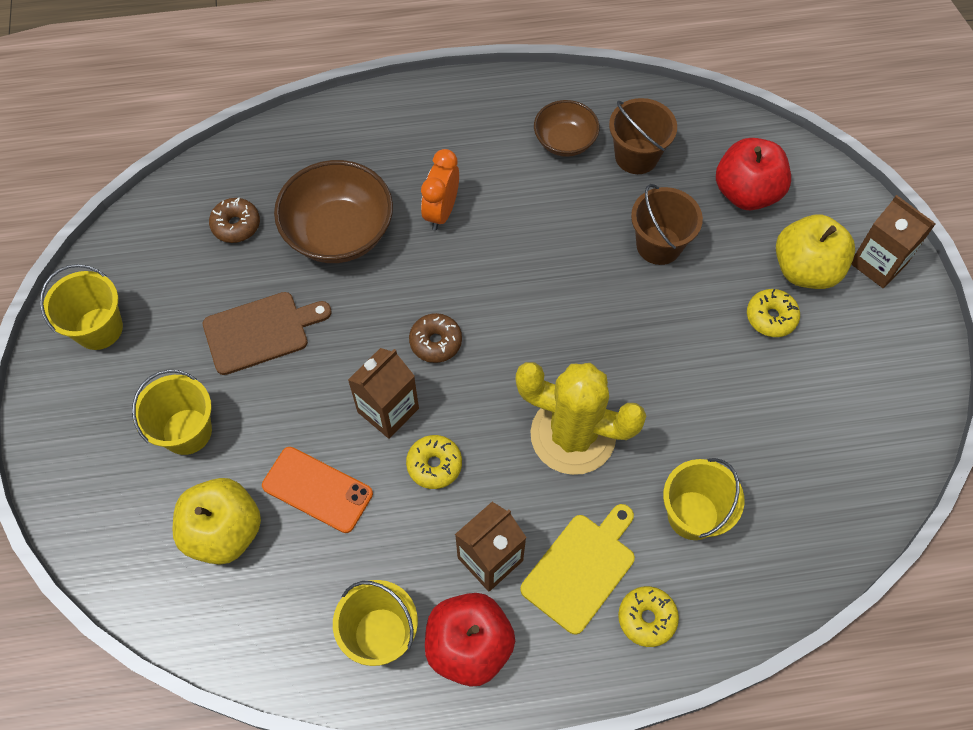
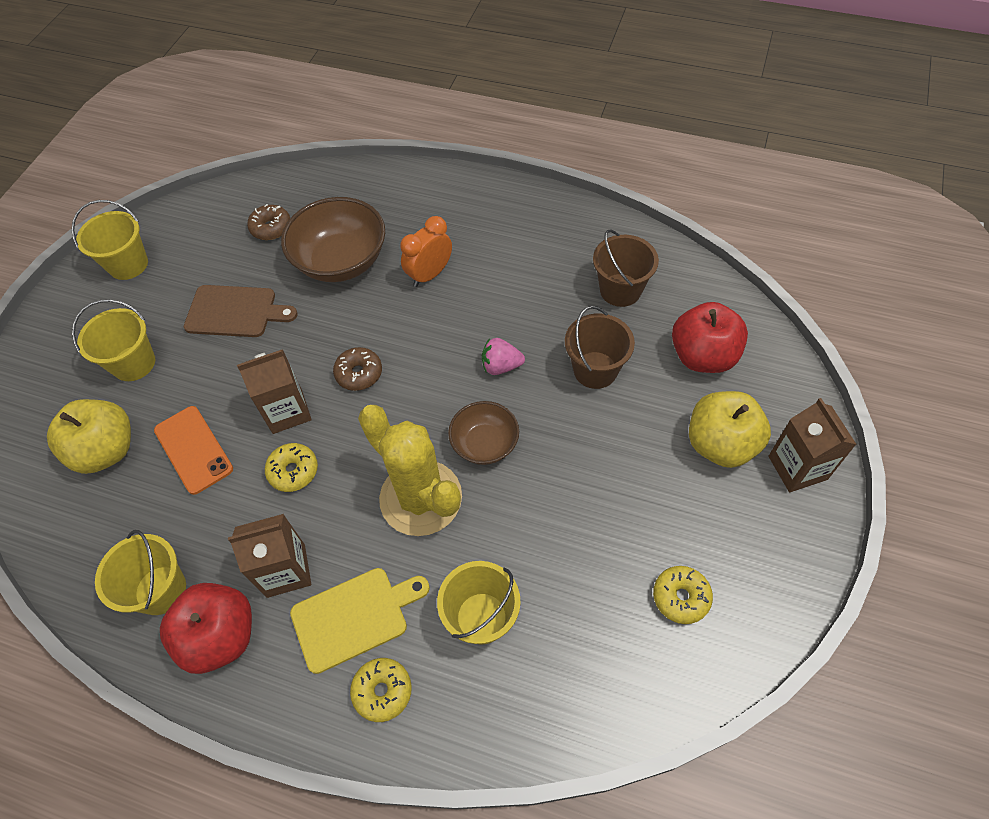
camera: 30 degrees right, 5 degrees down
brown bowl [534,100,600,157] -> brown bowl moved to [448,401,519,465]
yellow donut [747,289,800,337] -> yellow donut moved to [653,566,713,624]
none -> pink strawberry [482,338,525,375]

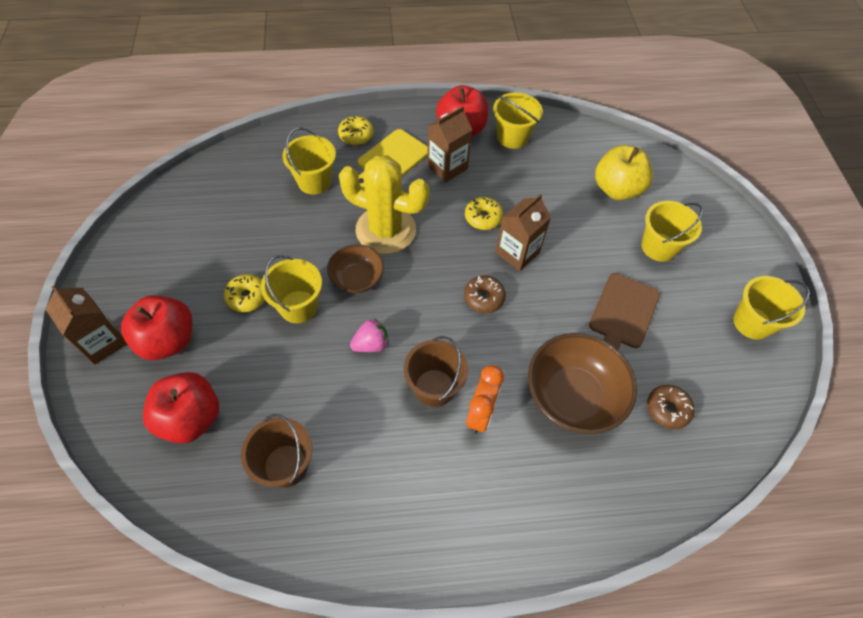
camera: 150 degrees right, 0 degrees up
orange phone [154,406,233,495] -> none
brown cutting board [184,285,297,337] -> brown cutting board turned 45 degrees counterclockwise [589,273,660,350]
brown bucket [565,306,635,389] -> brown bucket moved to [404,336,469,407]
yellow donut [653,566,713,624] -> yellow donut moved to [224,274,265,312]
yellow apple [689,391,771,468] -> red apple [121,295,193,360]
none -> yellow bucket [261,255,322,323]

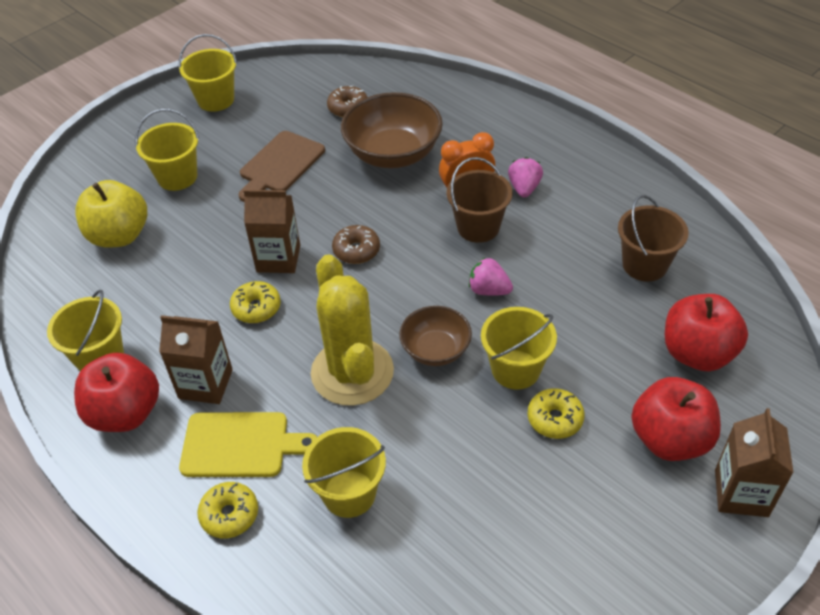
camera: 125 degrees left, 10 degrees down
brown cutting board [589,273,660,350] -> brown cutting board turned 135 degrees clockwise [239,131,325,202]
none -> pink strawberry [508,157,543,197]

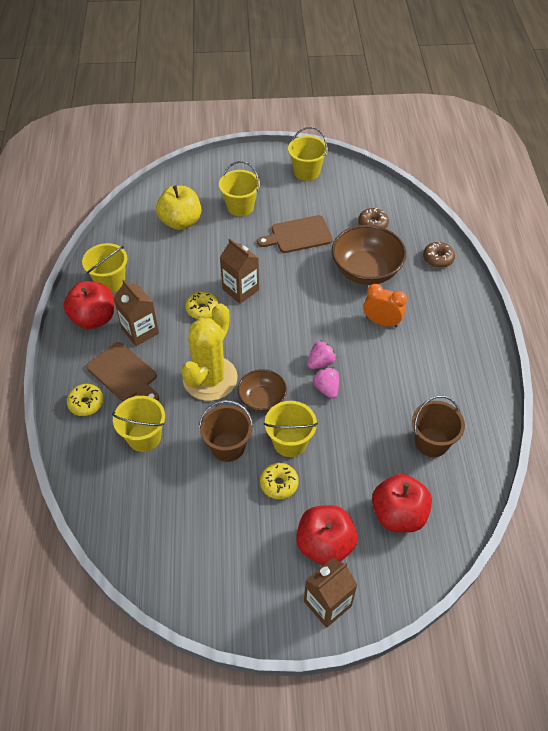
camera: 40 degrees right, 5 degrees up
yellow cutting board [179,412,317,477] -> brown cutting board [86,342,159,401]
brown donut [332,225,380,264] -> brown donut moved to [423,242,455,268]
brown bucket [446,157,512,243] -> brown bucket moved to [199,400,253,462]
pink strawberry [508,157,543,197] -> pink strawberry moved to [307,340,336,369]

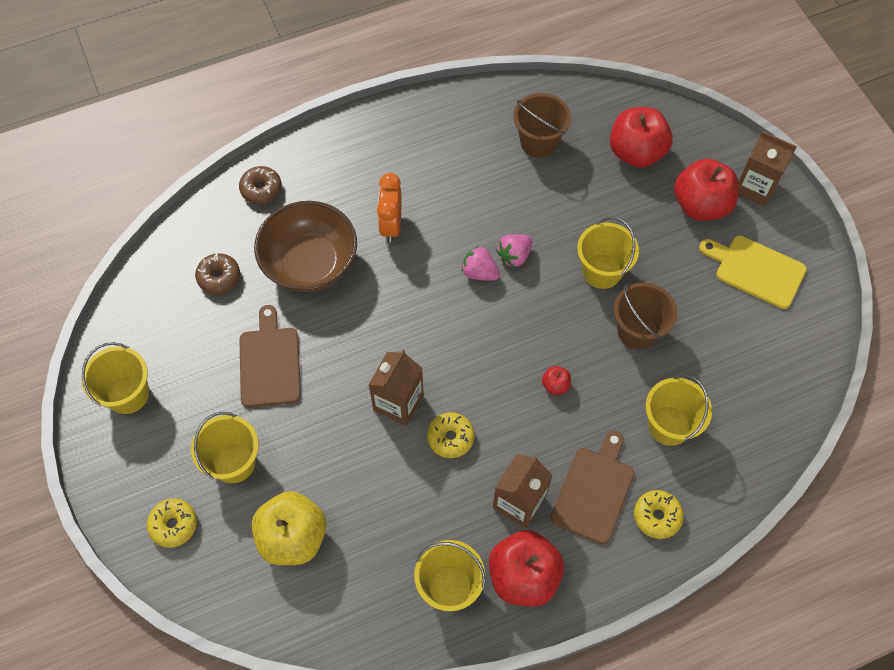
camera: 110 degrees left, 10 degrees up
yellow cactus [181,303,238,401] -> red apple [542,366,571,395]
brown bowl [238,369,287,412] -> none
brown cutting board [257,215,333,253] -> brown cutting board turned 150 degrees counterclockwise [239,305,301,408]
yellow donut [260,463,299,499] -> yellow donut moved to [147,498,197,548]
none -> yellow cutting board [699,236,807,309]

